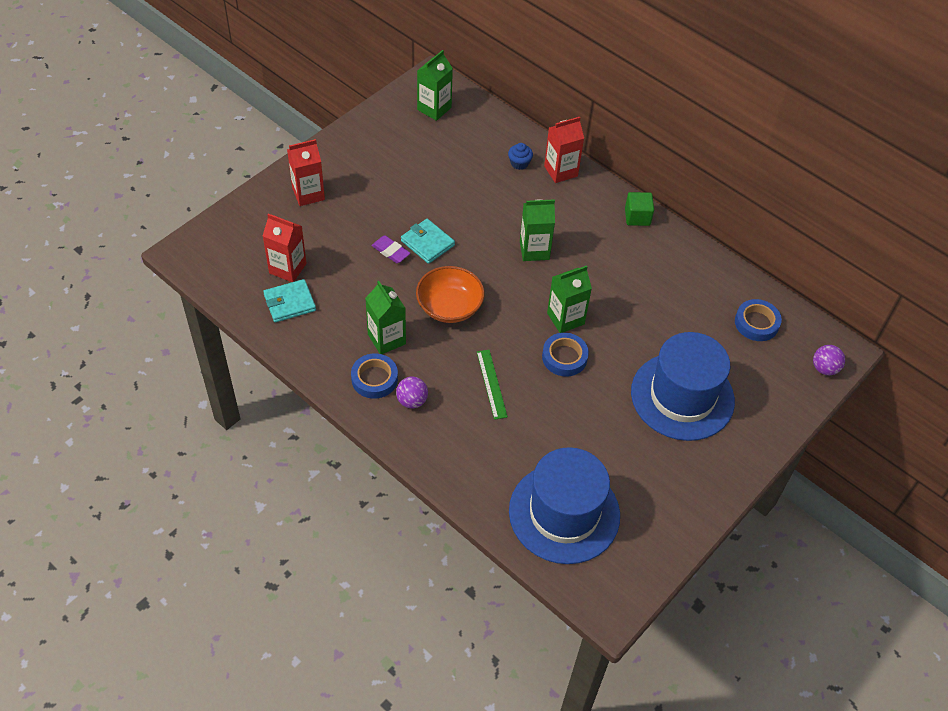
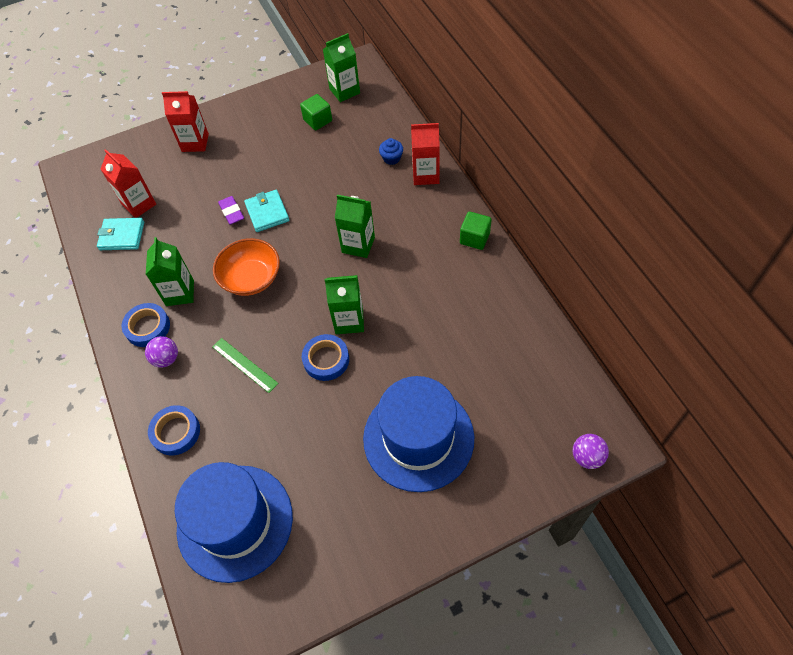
camera: 30 degrees right, 5 degrees up
green ruler [477,350,508,420] -> green ruler turned 60 degrees counterclockwise [212,338,279,393]
blue tape [735,299,782,341] -> blue tape moved to [148,405,200,455]
none -> green cube [300,94,332,131]

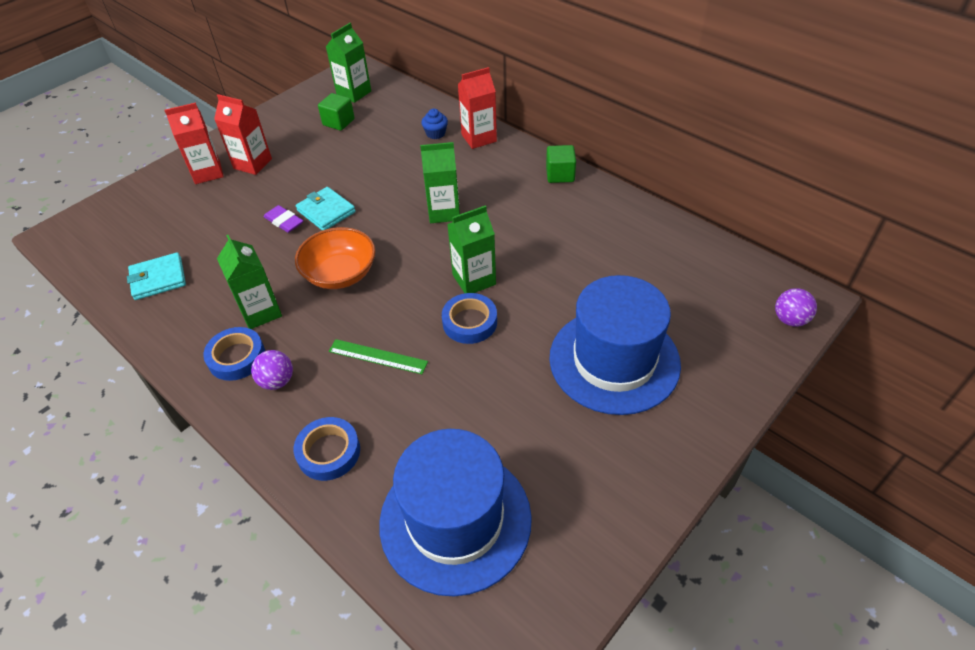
camera: 25 degrees left, 10 degrees down
red carton [101,149,156,218] -> red carton moved to [214,94,272,175]

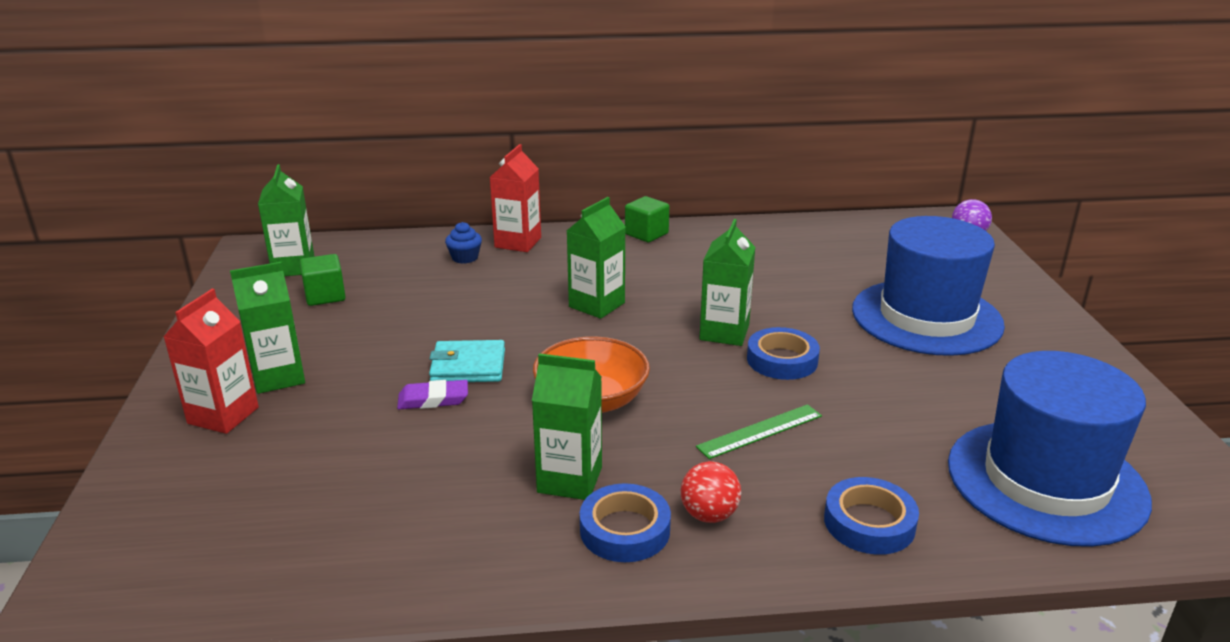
camera: 50 degrees left, 20 degrees down
turquoise wallet [127,252,186,300] -> none
red carton [214,94,272,175] -> green carton [230,262,305,394]
purple ball [251,350,293,390] -> red ball [681,461,741,523]

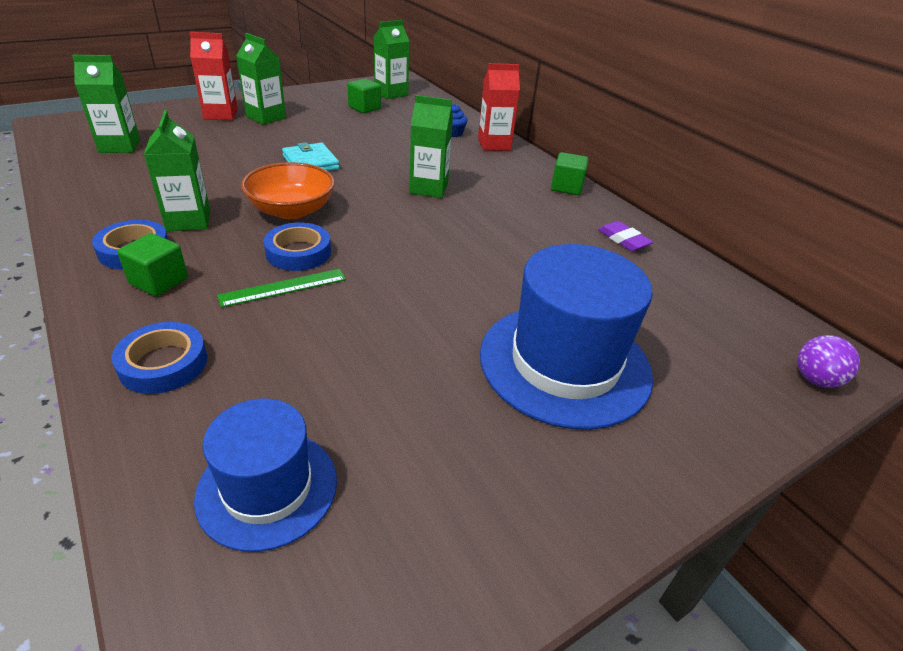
camera: 60 degrees right, 10 degrees up
purple eraser [397,380,468,409] -> purple eraser moved to [598,221,653,251]
red ball [681,461,741,523] -> green cube [117,233,188,296]
green ruler [696,404,822,459] -> green ruler turned 60 degrees counterclockwise [217,269,346,308]
green carton [699,219,755,346] -> green carton moved to [72,55,140,153]
blue tape [747,327,820,380] -> blue tape moved to [264,222,331,271]
blue hat [948,351,1152,547] -> blue hat [194,399,337,552], size x0.61

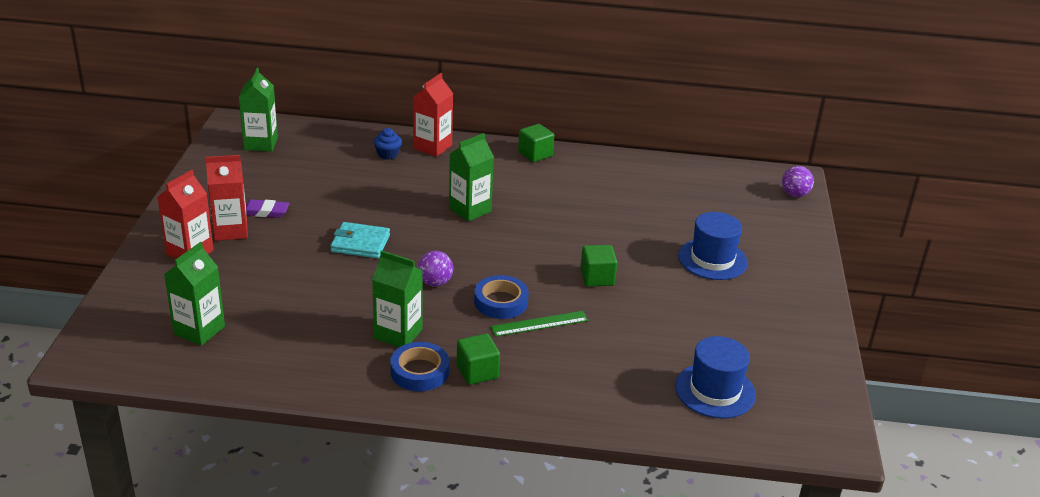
camera: 50 degrees left, 5 degrees down
blue tape [112,322,207,394] -> none
green ruler [217,269,346,308] -> green ruler turned 60 degrees clockwise [491,311,588,337]
green carton [236,33,286,125] -> red carton [206,155,248,241]
orange bowl [241,162,335,219] -> purple ball [417,251,453,287]
green cube [347,79,381,113] -> green cube moved to [580,245,617,287]
blue hat [480,244,653,430] -> blue hat [678,212,748,280], size x0.61
purple eraser [598,221,653,251] -> purple eraser moved to [246,199,289,218]

